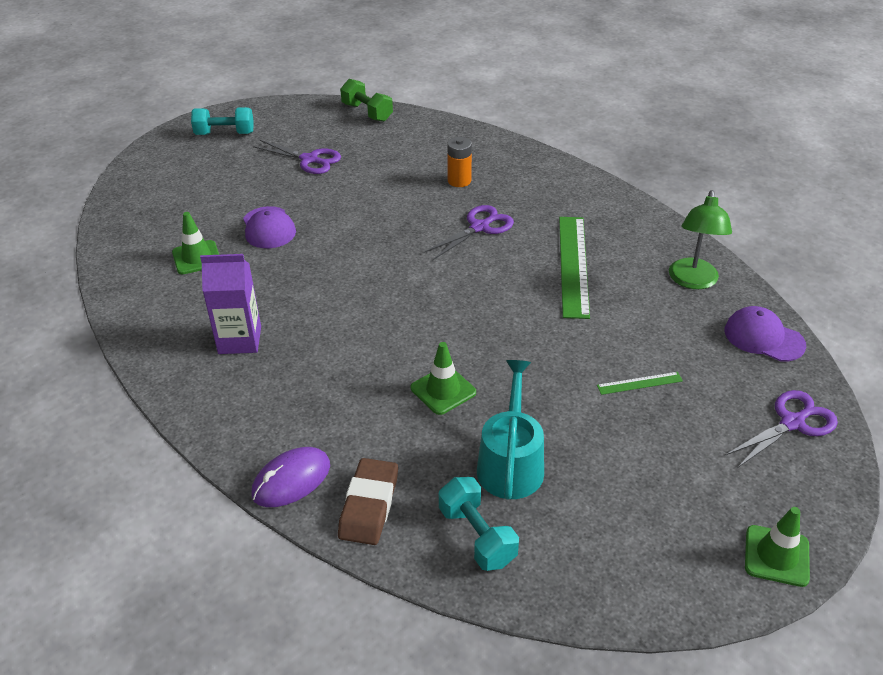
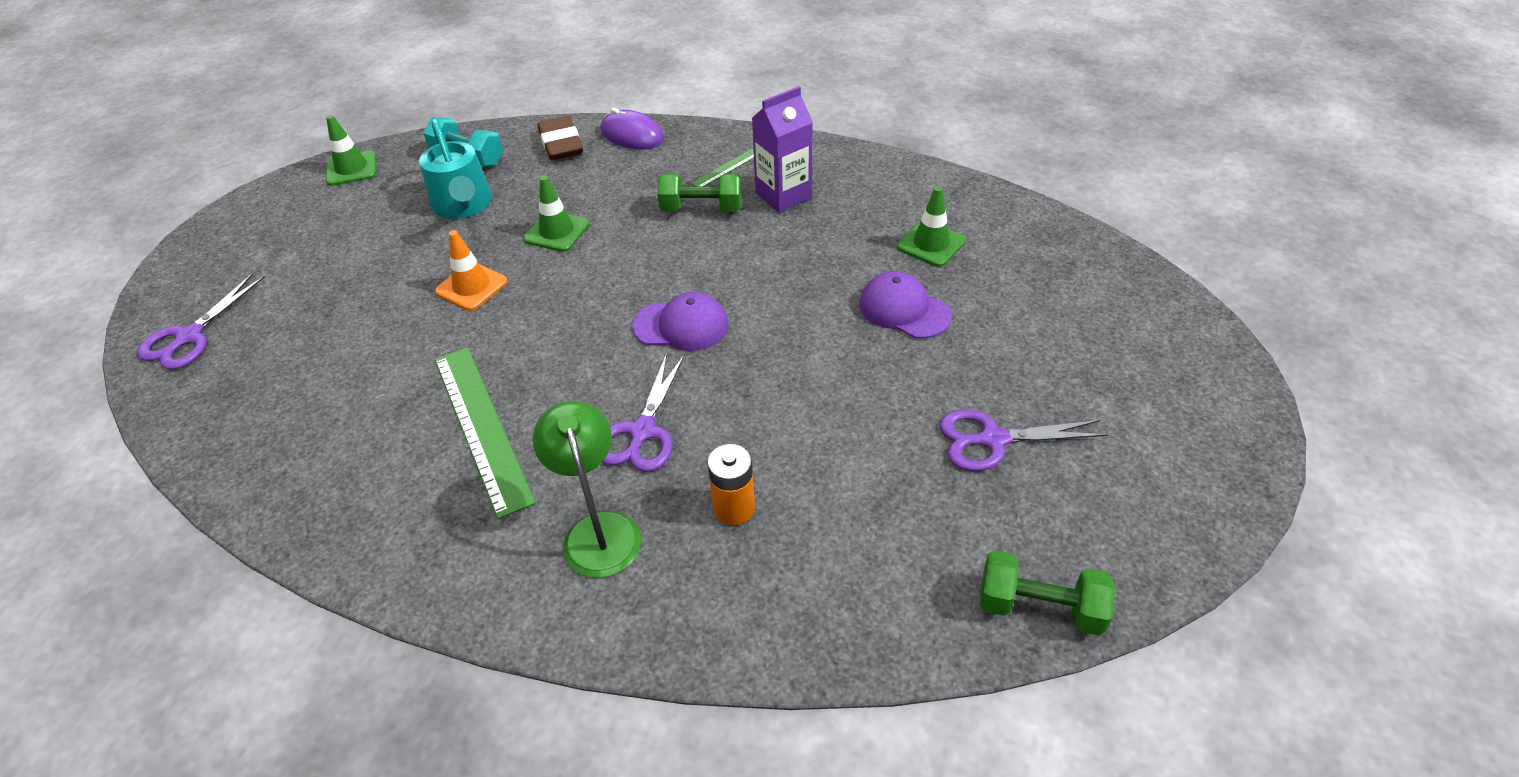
camera: 150 degrees right, 5 degrees up
turquoise dumbbell [191,107,254,135] -> none
purple mouse [251,447,330,507] -> purple mouse turned 75 degrees counterclockwise [601,108,664,149]
green ruler [597,372,683,395] -> green ruler moved to [691,149,754,187]
green lamp [669,190,732,289] -> green lamp moved to [533,401,641,578]
purple cap [725,306,806,362] -> purple cap moved to [632,292,728,351]
green traffic cone [745,507,810,587] -> green traffic cone moved to [326,115,377,186]
none -> orange traffic cone [435,230,508,311]
none -> green dumbbell [657,173,742,212]

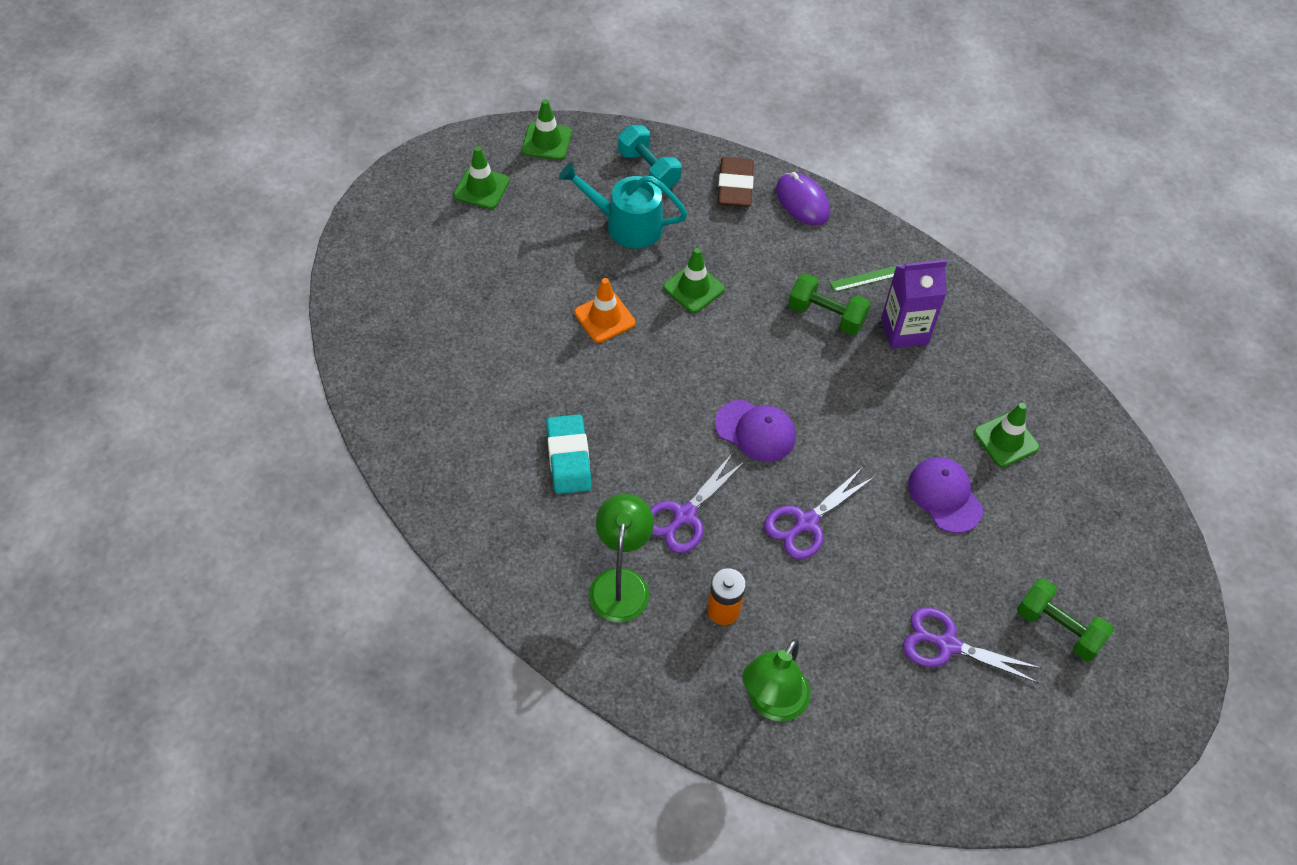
camera: 20 degrees right, 10 degrees up
purple scissors [137,273,265,369] -> purple scissors moved to [764,467,875,559]
turquoise watering can [419,119,492,219] -> turquoise watering can turned 105 degrees clockwise [559,162,688,249]
green ruler [435,347,536,519] -> turquoise eraser [546,414,592,494]
green dumbbell [980,550,1116,635] -> green dumbbell moved to [1017,578,1114,661]
none -> green traffic cone [454,146,509,209]
none -> green lamp [742,639,811,721]

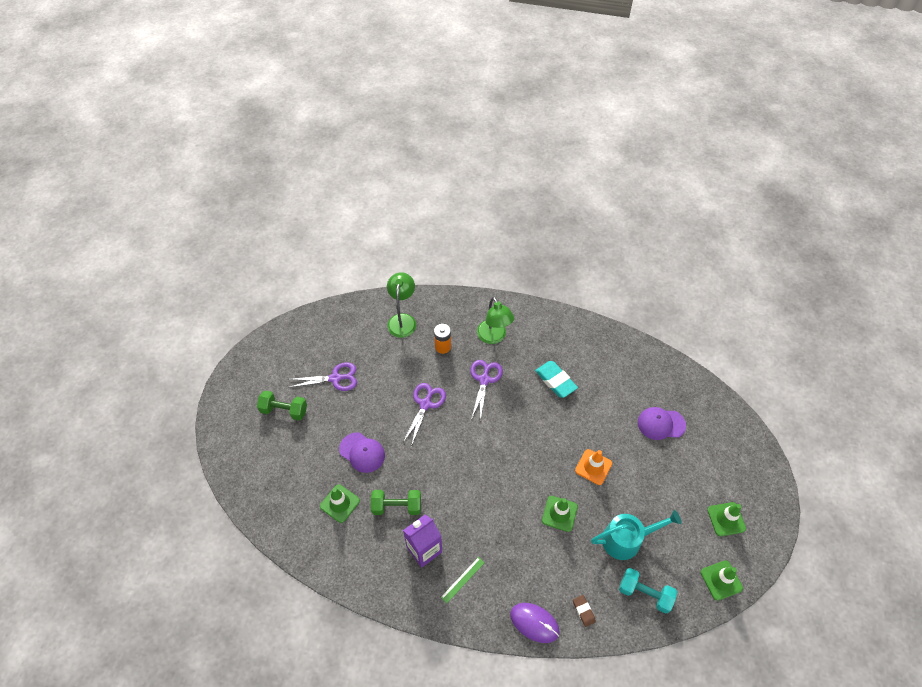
camera: 155 degrees right, 0 degrees up
purple cap [715,400,796,462] -> purple cap moved to [638,407,686,440]
brown eraser [718,157,754,207] -> brown eraser [573,595,596,627], size x0.53
green dumbbell [788,273,871,335] -> green dumbbell moved to [371,490,421,515]

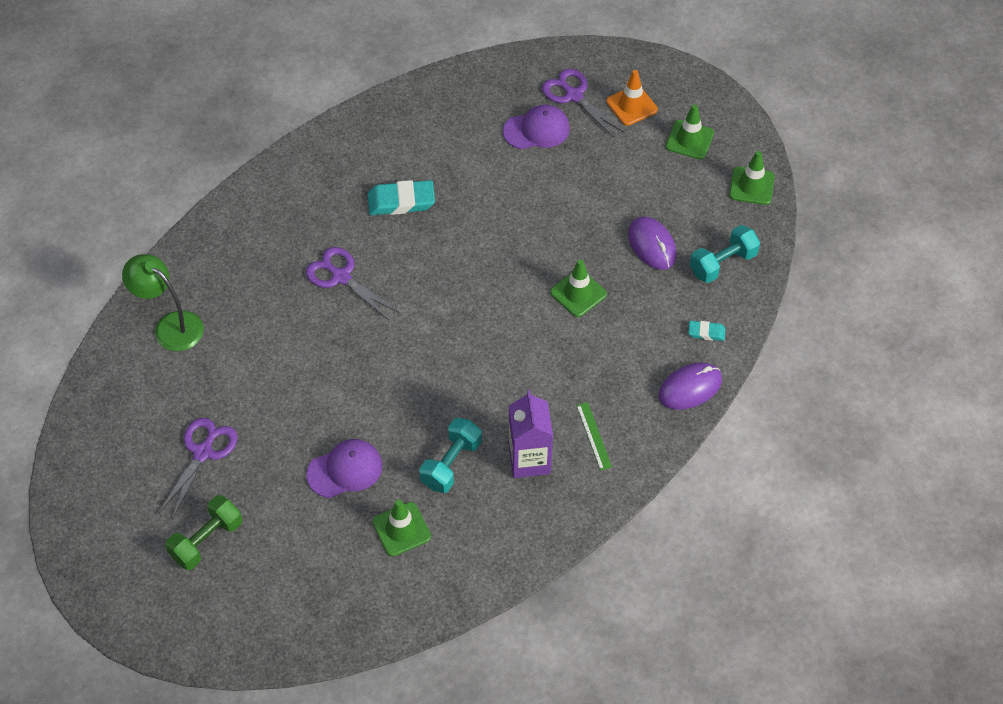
camera: 60 degrees left, 0 degrees up
green dumbbell [371,490,421,515] -> turquoise dumbbell [419,418,482,493]
purple scissors [403,383,446,446] -> purple scissors moved to [542,69,624,138]
orange battery [434,324,451,354] -> none
green lamp [477,297,514,344] -> none
brown eraser [573,595,596,627] -> turquoise eraser [688,321,725,341]
orange traffic cone [575,449,612,485] -> orange traffic cone moved to [606,70,658,126]
turquoise watering can [591,510,682,560] -> purple mouse [628,216,677,270]
purple cap [638,407,686,440] -> purple cap turned 135 degrees counterclockwise [503,104,570,149]

